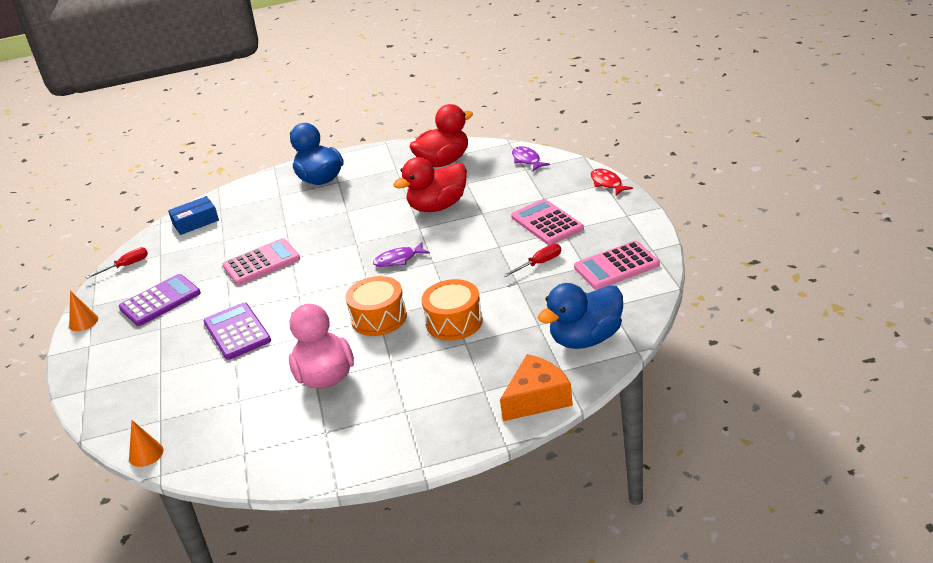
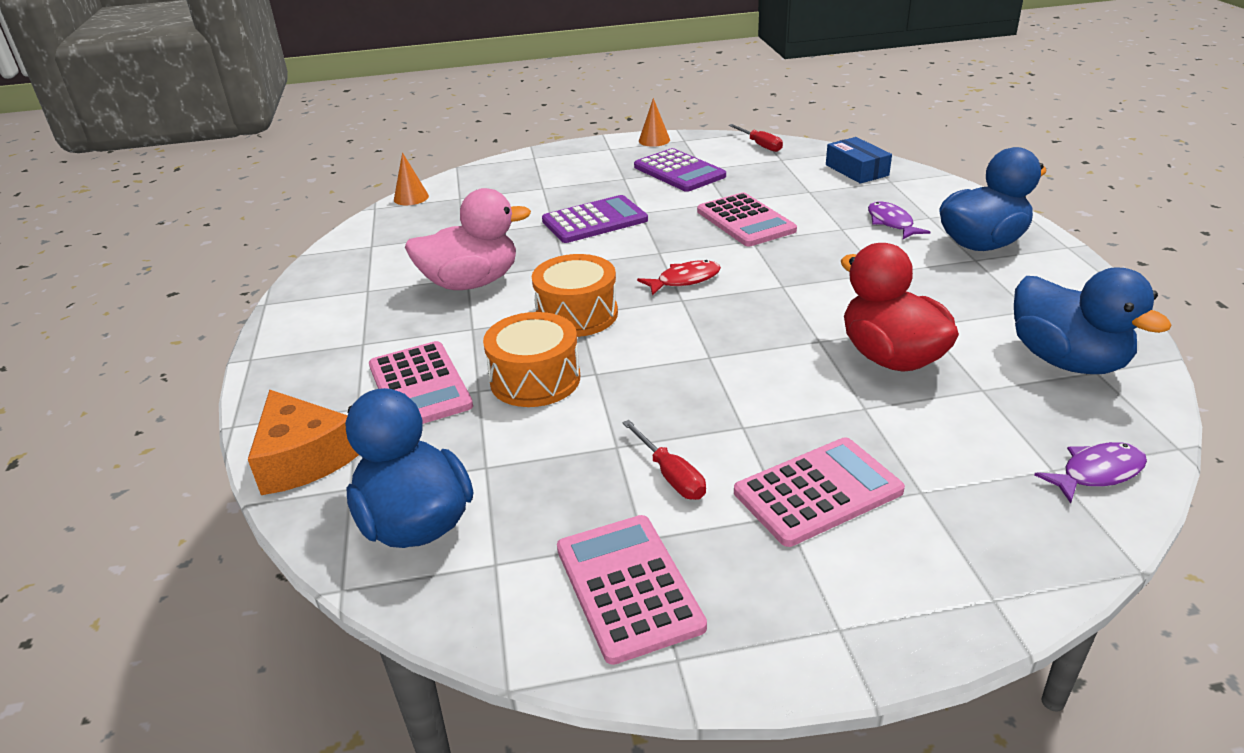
camera: 90 degrees right, 0 degrees up
purple fish [373,242,430,267] -> purple fish moved to [868,201,930,239]
red duck [409,104,473,167] -> blue duck [1014,267,1172,374]
red fish [591,169,633,195] -> red fish moved to [637,260,721,296]
none -> pink calculator [369,341,473,424]

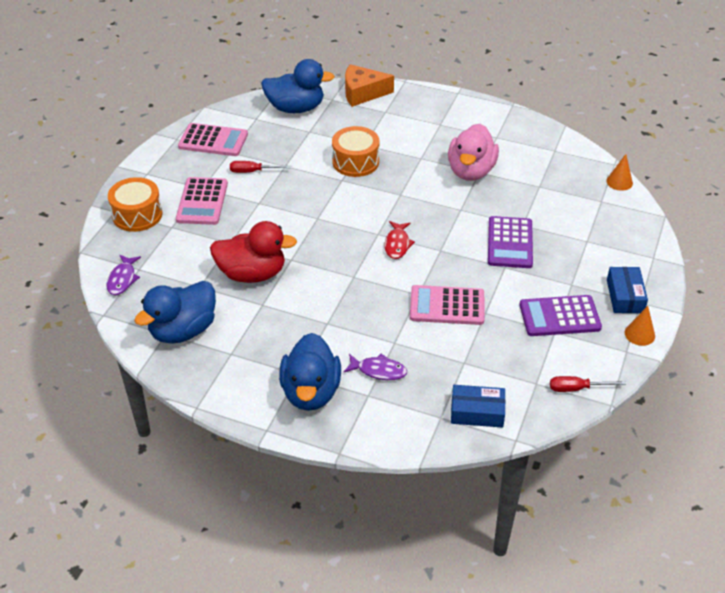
camera: 120 degrees right, 10 degrees up
pink calculator [369,341,473,424] -> none
orange drum [532,254,618,337] -> orange drum moved to [108,177,162,232]
blue duck [1014,267,1172,374] -> blue duck turned 45 degrees counterclockwise [134,281,216,344]
none -> blue box [607,267,648,313]

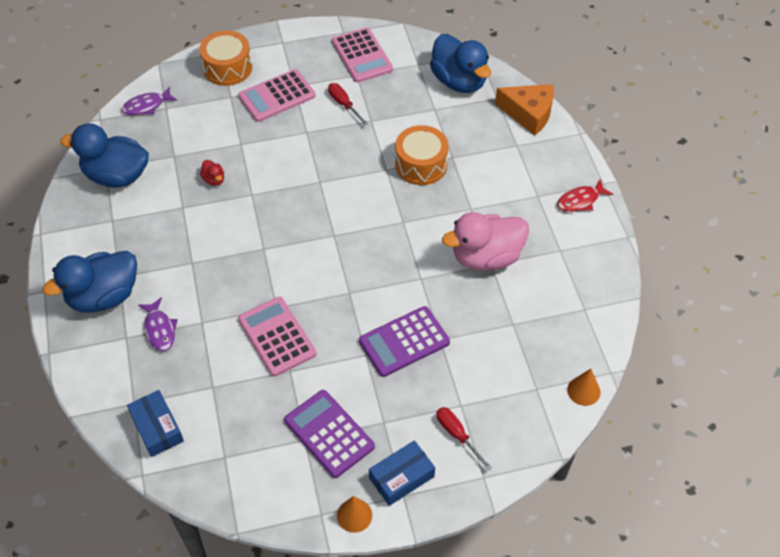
camera: 55 degrees right, 10 degrees up
red duck [210,221,297,283] -> red duck [200,160,224,186], size x0.40
orange cheese [345,64,394,107] -> orange cheese turned 150 degrees clockwise [495,84,554,136]
red fish [384,221,415,259] -> red fish moved to [557,179,613,212]
red screwdriver [550,376,626,392] -> red screwdriver moved to [436,407,492,471]

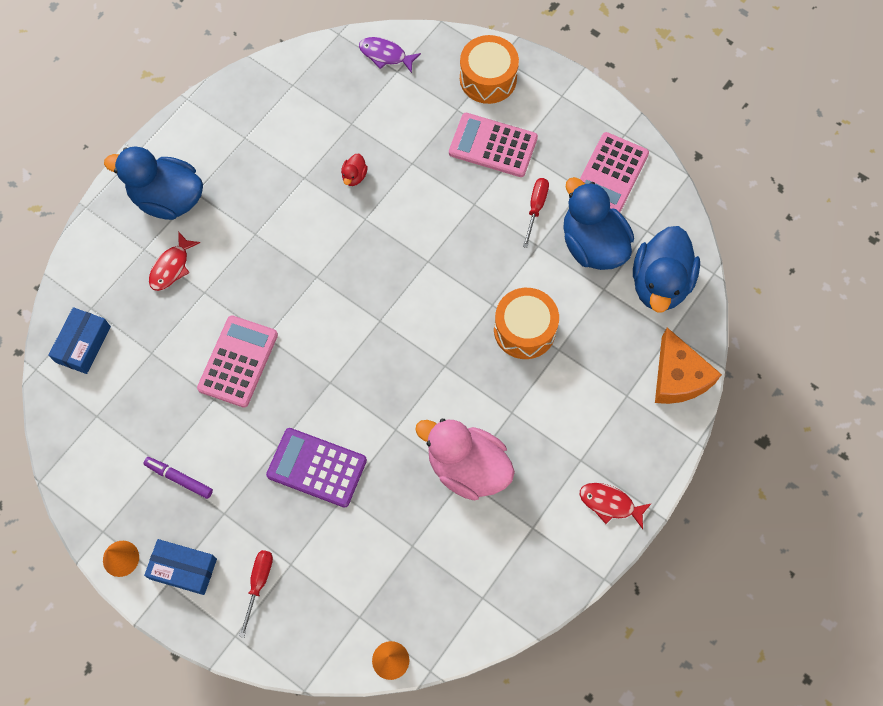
camera: 50 degrees right, 15 degrees up
blue duck [60,123,149,188] -> blue duck moved to [563,177,634,270]
purple fish [138,297,178,351] -> red fish [149,231,200,291]
purple calculator [284,390,375,478] -> purple marker [143,457,213,499]

